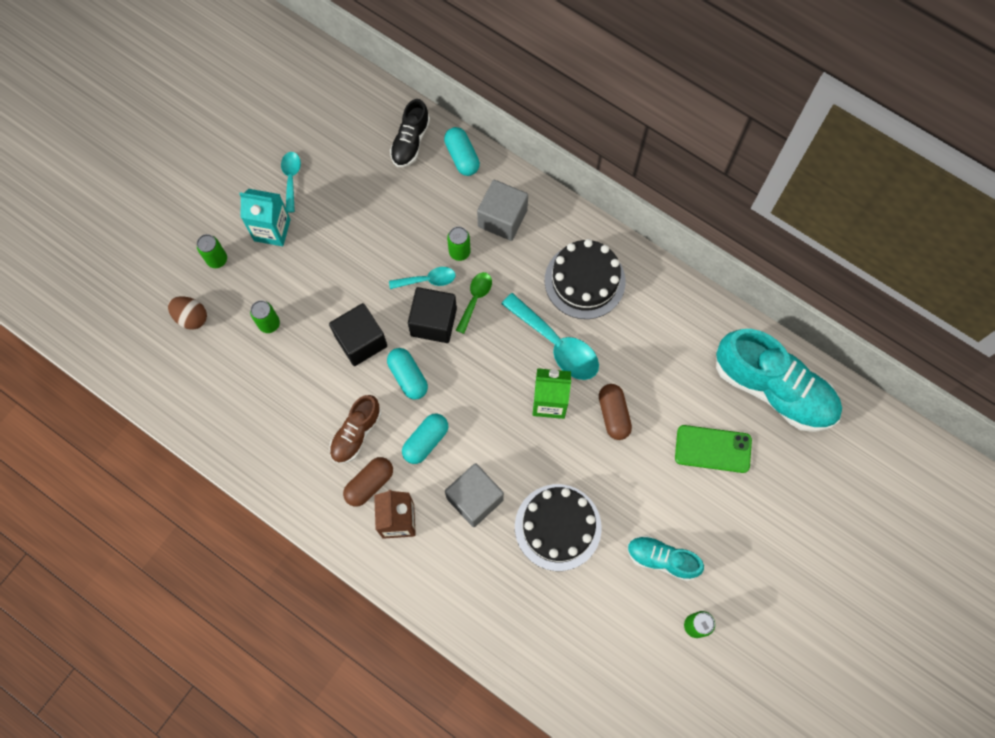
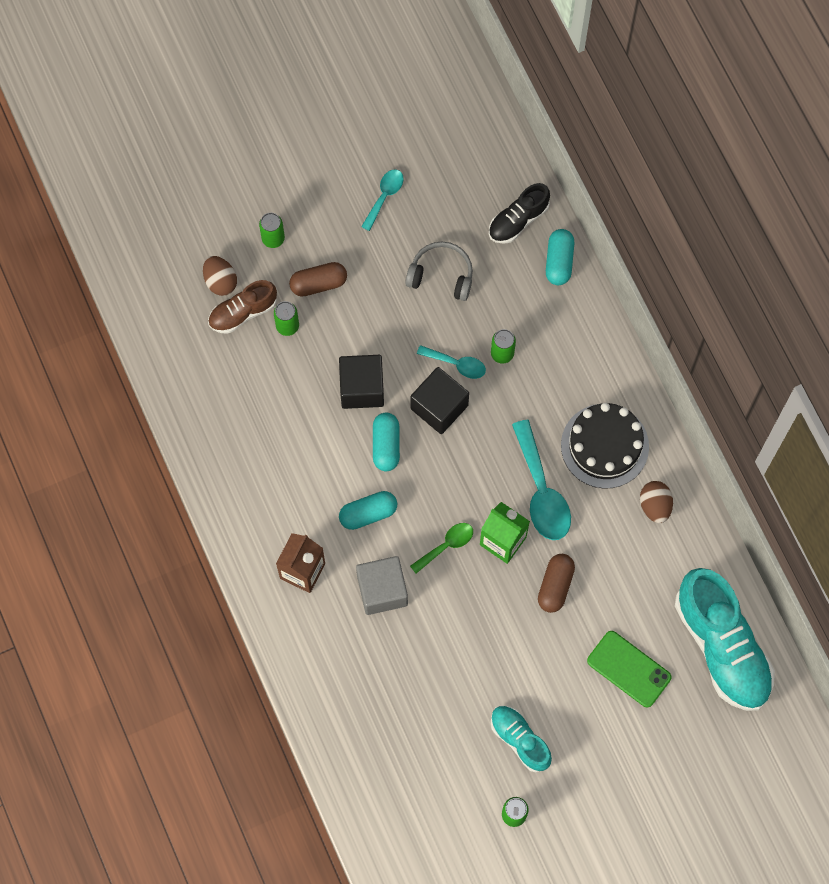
camera: 30 degrees right, 0 degrees up
turquoise carton [239,189,291,246] -> none
brown shoe [329,395,381,464] -> brown shoe moved to [208,280,277,334]
brown capsule [343,457,393,507] -> brown capsule moved to [289,262,347,297]
green spoon [456,272,492,334] -> green spoon moved to [410,523,473,573]
grey cube [477,180,528,241] -> none
black cake [515,484,602,571] -> none
none -> grey headphones [405,242,473,301]
none -> brown egg [640,481,673,523]

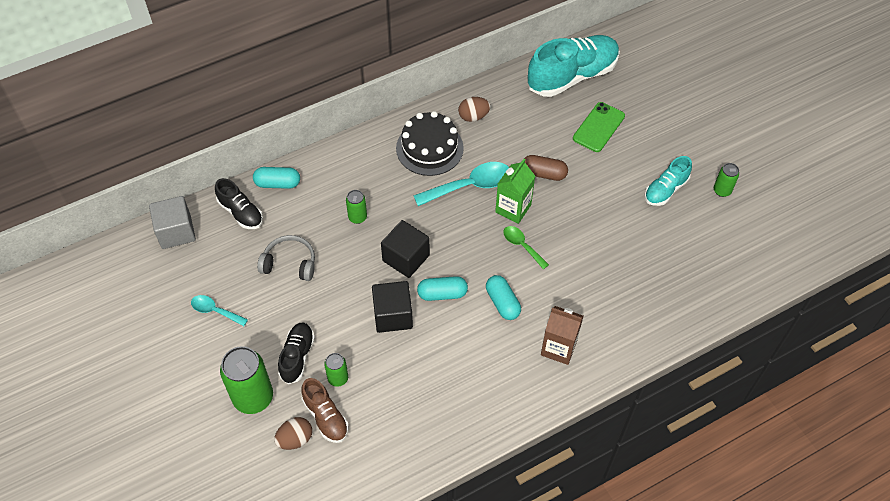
camera: 95 degrees left, 15 degrees down
green can [259,213,285,248] -> green can [220,346,273,414], size x1.96
brown capsule [289,262,347,297] -> black shoe [278,322,315,384]
grey cube [356,556,408,615] -> grey cube moved to [149,196,196,249]
grey headphones [405,242,473,301] -> grey headphones turned 90 degrees clockwise [257,235,315,281]
turquoise spoon [417,345,486,379] -> none

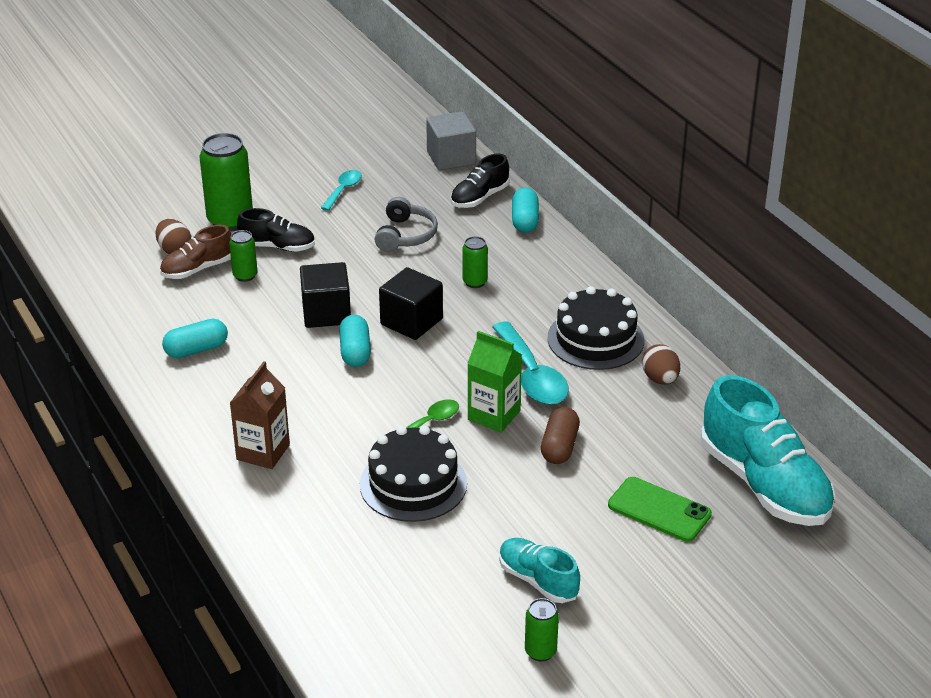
camera: 90 degrees right, 20 degrees down
turquoise capsule [486,275,521,320] -> turquoise capsule moved to [162,319,228,358]
none -> black cake [360,426,467,522]

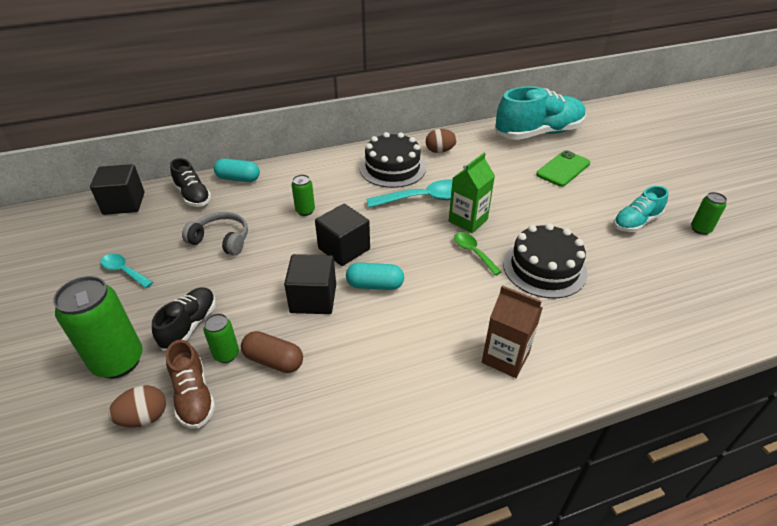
camera: 80 degrees left, 5 degrees up
turquoise capsule [162,319,228,358] -> none
grey cube [426,111,476,170] -> black cube [90,164,145,215]
brown capsule [541,407,580,464] -> brown capsule moved to [241,331,303,373]

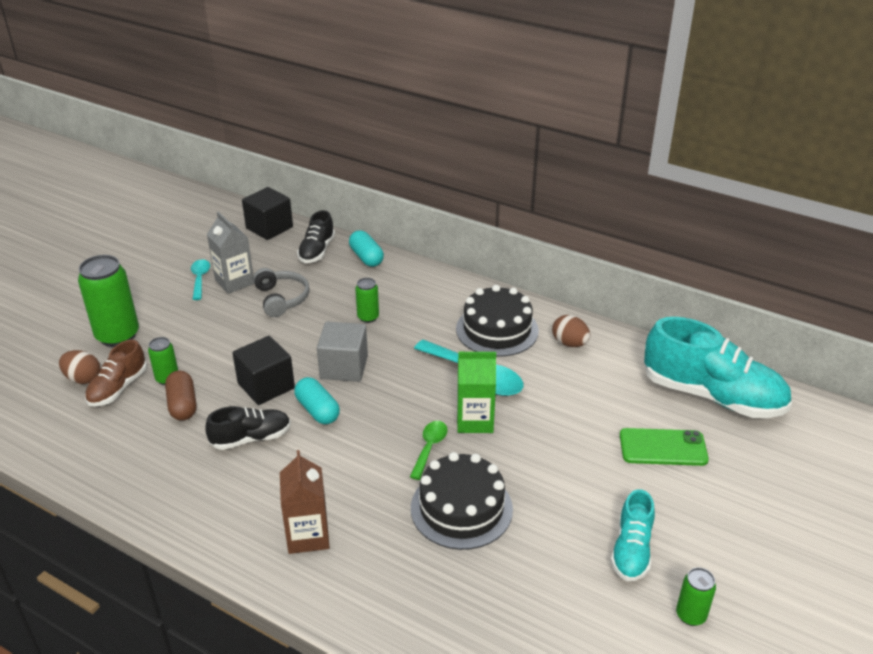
camera: 50 degrees right, 5 degrees down
black shoe [152,287,216,351] -> black shoe moved to [205,406,291,450]
black cube [315,204,370,266] -> grey cube [317,322,368,382]
turquoise shoe [613,186,669,232] -> turquoise shoe turned 90 degrees counterclockwise [611,489,655,581]
none -> grey carton [207,212,255,294]

